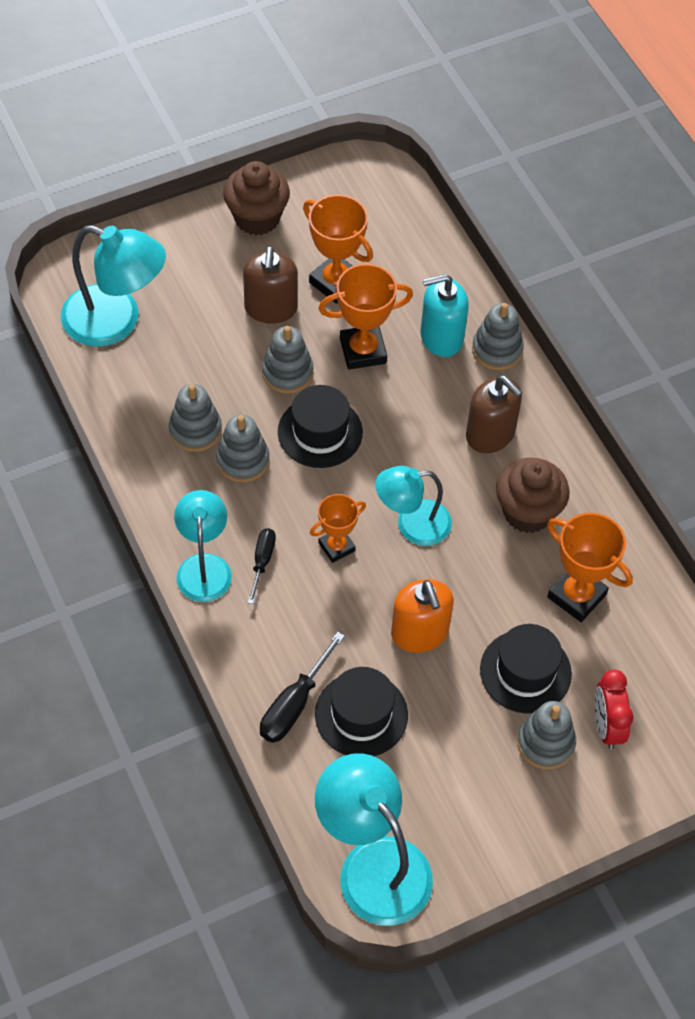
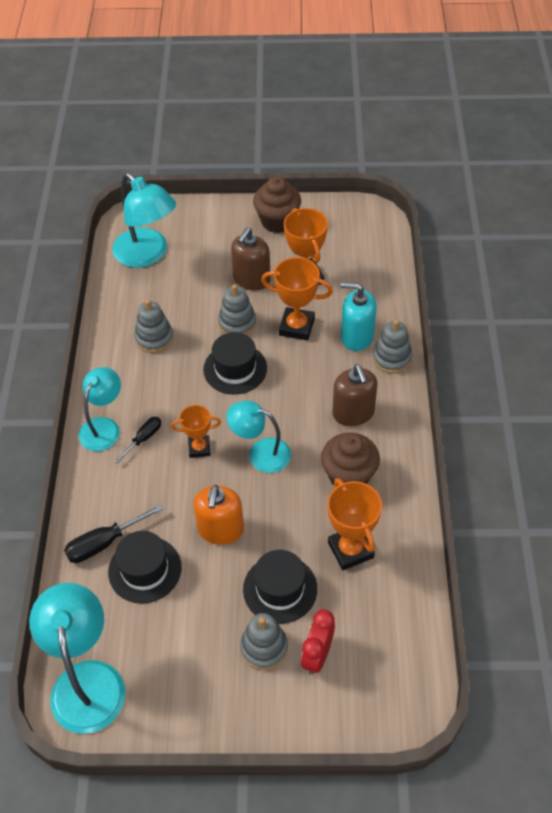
camera: 30 degrees right, 5 degrees down
grey stacking toy [216,415,269,482] -> none

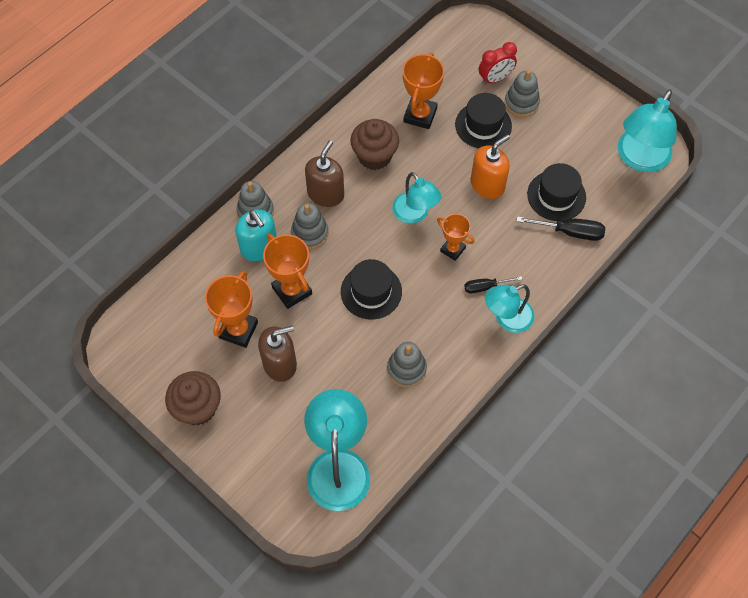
camera: 140 degrees left, 10 degrees up
grey stacking toy [218,284,256,335] -> grey stacking toy moved to [291,203,328,249]

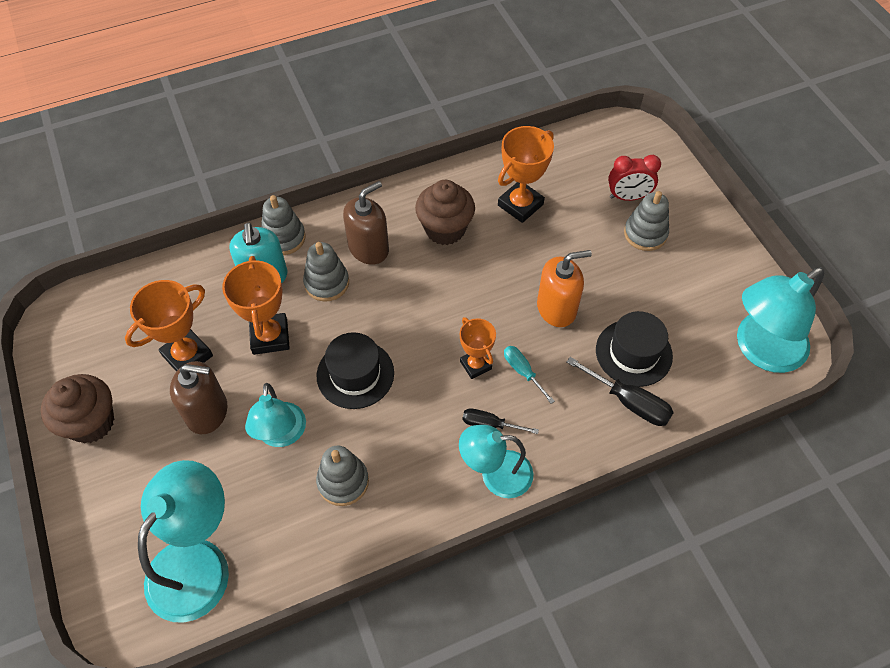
camera: 25 degrees right, 5 degrees down
turquoise lamp [392,172,441,224] -> turquoise lamp moved to [245,383,306,447]
black hat [455,93,512,148] -> none
none -> turquoise screwdriver [504,346,555,404]

